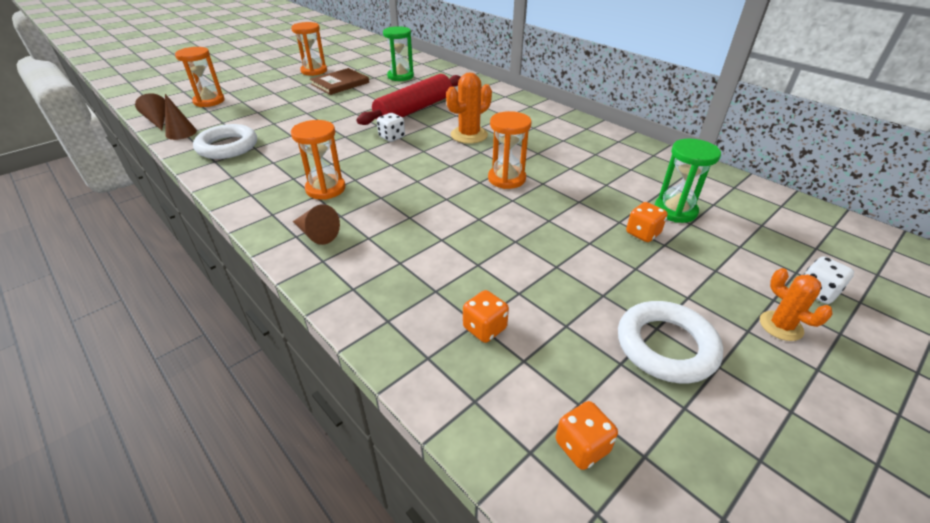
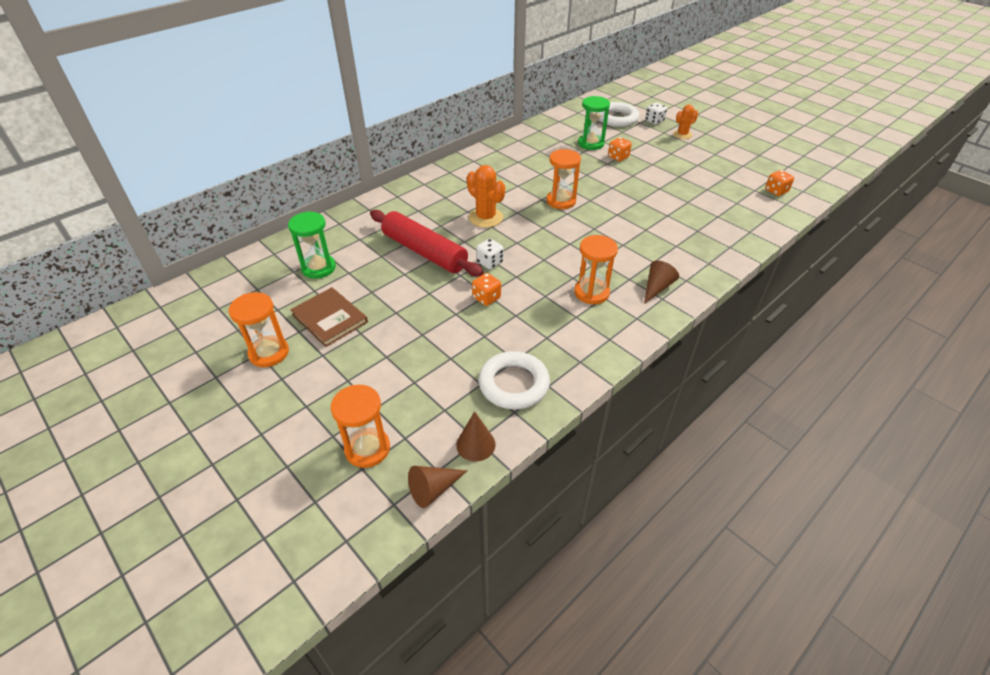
camera: 90 degrees left, 5 degrees up
orange dice [463,290,509,343] -> orange dice moved to [472,273,501,306]
white ring [618,301,723,383] -> white ring moved to [599,102,639,127]

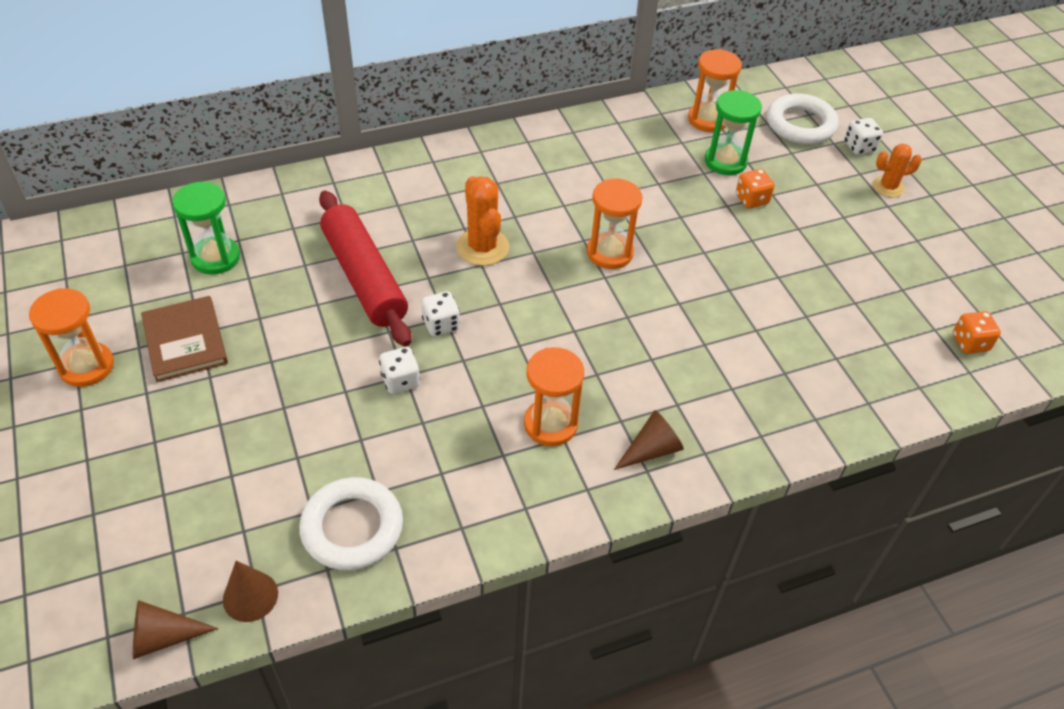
camera: 20 degrees right, 5 degrees up
orange hourglass [331,385,390,468] -> orange hourglass moved to [688,49,742,132]
orange dice [472,273,501,306] -> white dice [379,347,420,394]

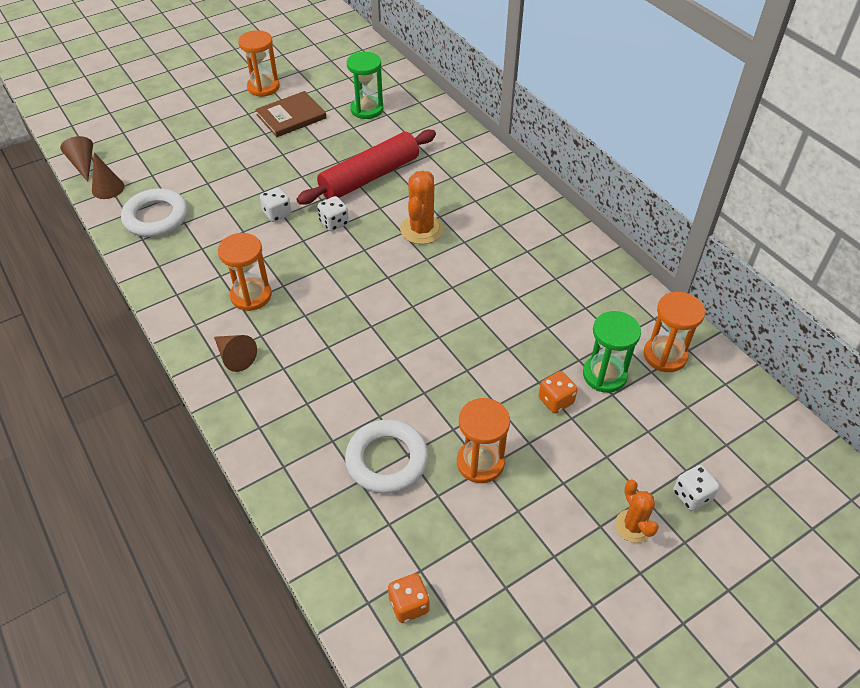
camera: 80 degrees right, 0 degrees up
orange cactus [456,176,509,266] -> orange cactus turned 45 degrees counterclockwise [400,171,443,244]
orange hourglass [587,178,642,269] -> orange hourglass moved to [457,398,510,483]
white ring [767,93,839,144] -> white ring moved to [345,420,428,494]

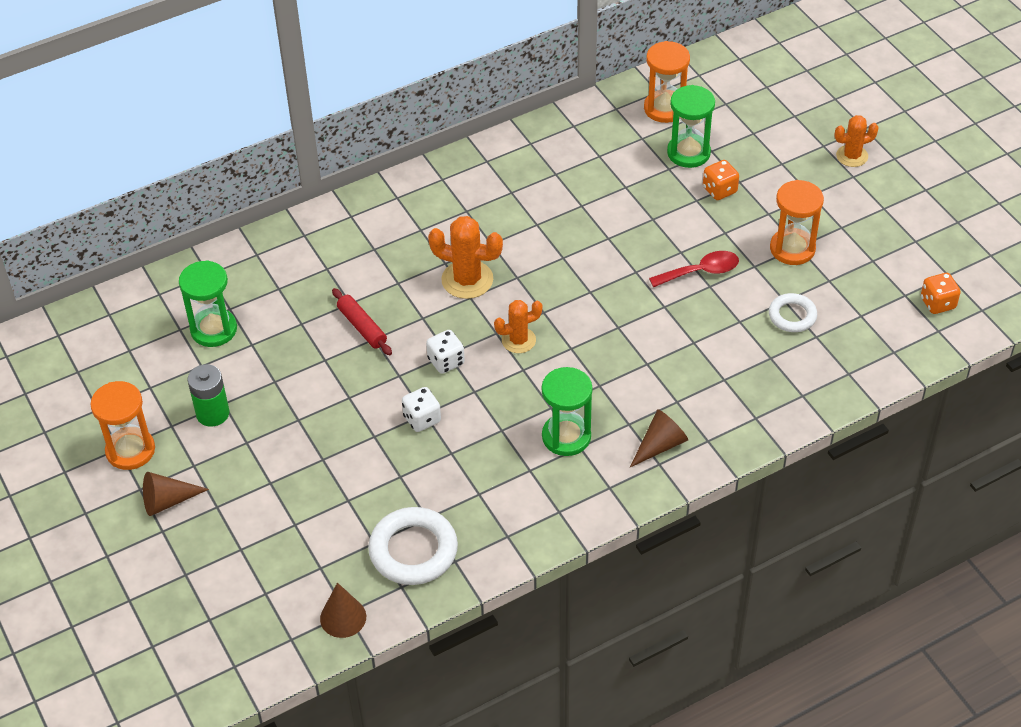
camera: 85 degrees left, 0 degrees up
brown cone [60,136,93,182] -> brown cone moved to [143,472,209,516]
orange hourglass [218,233,272,311] -> green hourglass [542,367,593,456]
brown book [255,91,326,137] -> green battery [187,364,230,426]
red rolling pin [296,129,436,205] -> red rolling pin [332,288,392,355], size x0.48
white ring [345,420,428,494] -> white ring [769,293,817,332], size x0.60
white dice [673,465,719,511] -> none
none -> orange cactus [494,300,543,353]
none -> red spoon [649,251,739,287]

